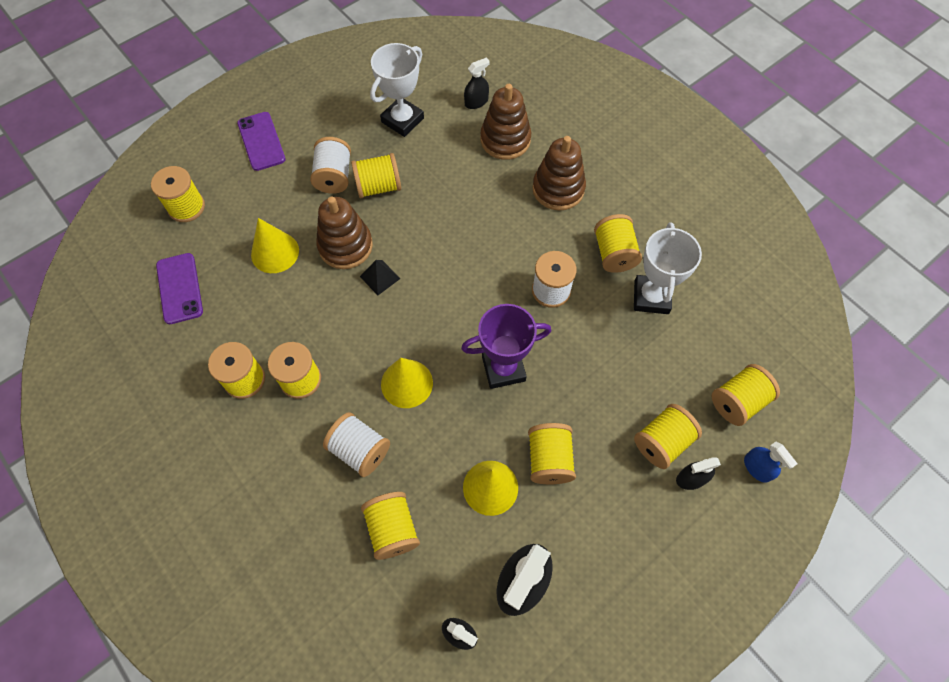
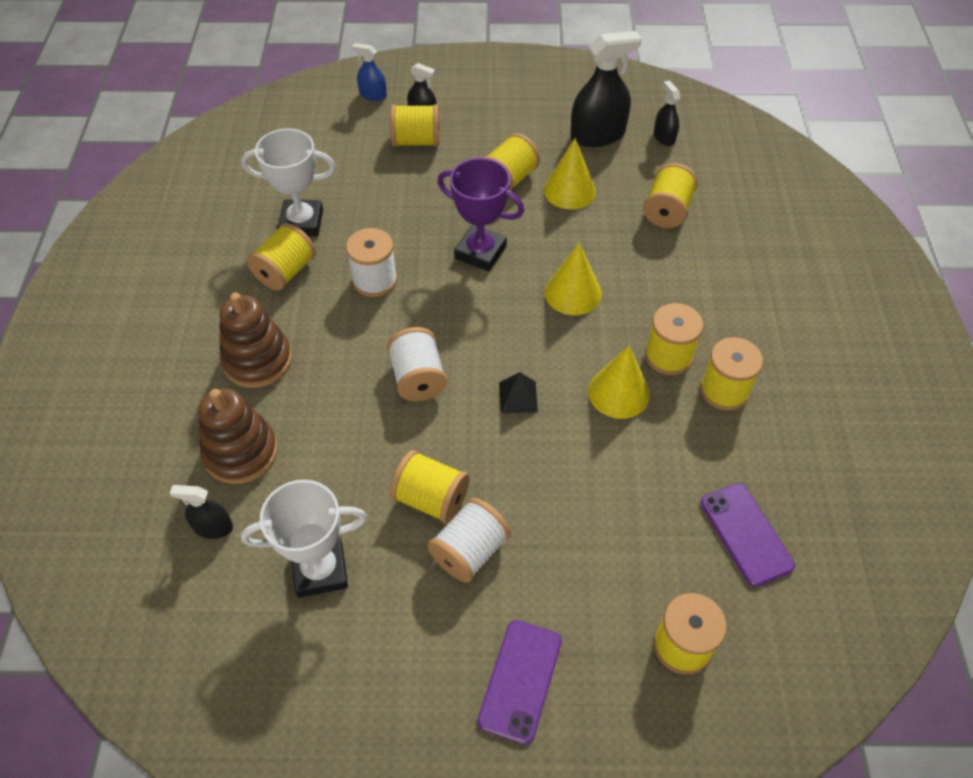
camera: 140 degrees left, 10 degrees down
purple phone [156,253,203,324] -> purple phone turned 45 degrees counterclockwise [700,483,795,587]
yellow cone [251,218,299,273] -> yellow cone moved to [588,345,650,419]
brown stacking toy [316,197,373,269] -> none
white spool [323,412,390,477] -> white spool moved to [387,327,447,401]
white trophy [634,222,702,314] -> white trophy turned 45 degrees clockwise [241,128,336,237]
yellow spool [712,364,780,426] -> none
blue spray bottle [744,442,798,483] -> blue spray bottle turned 75 degrees counterclockwise [352,43,387,101]

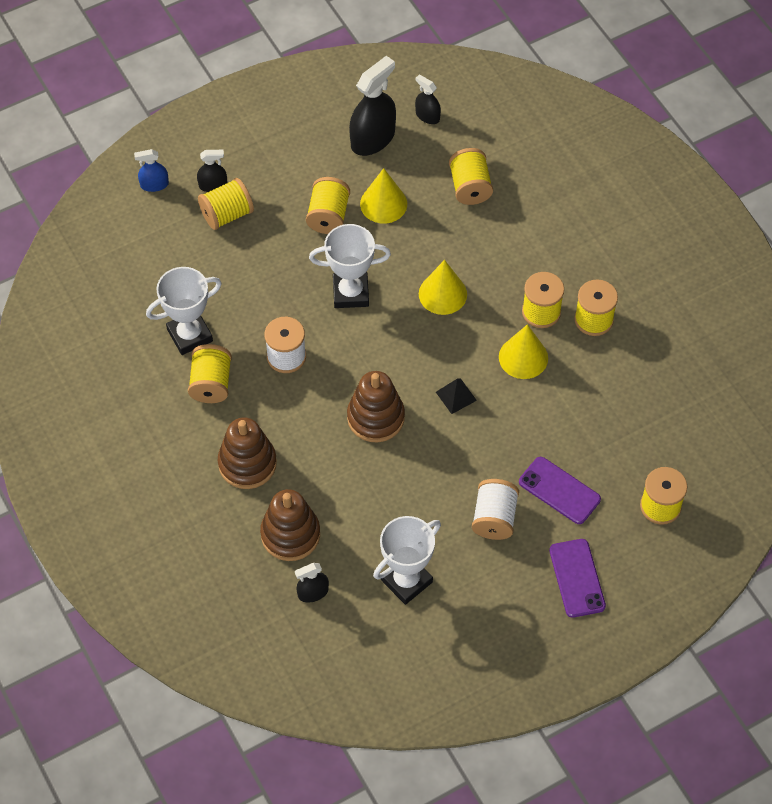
camera: 30 degrees left, 5 degrees up
white spool [387,327,447,401] -> brown stacking toy [347,371,405,442]
yellow spool [390,450,469,523] -> none
purple trophy [437,158,524,271] -> white trophy [309,224,391,308]
purple phone [700,483,795,587] -> purple phone moved to [519,457,601,524]

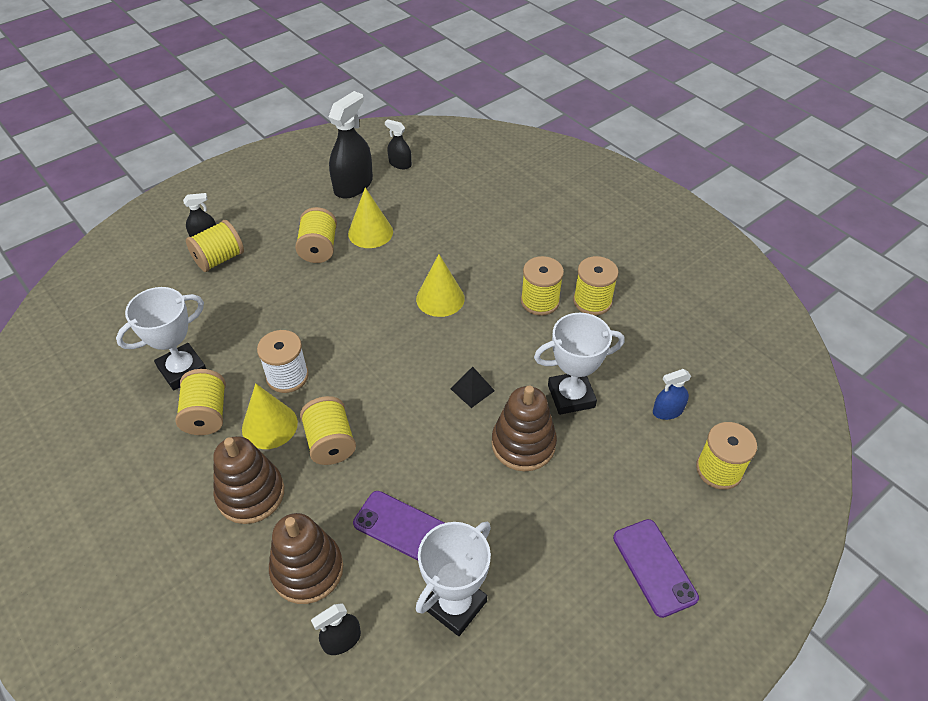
camera: 10 degrees left, 10 degrees down
blue spray bottle [134,149,169,192] -> blue spray bottle moved to [653,369,691,420]
white trophy [309,224,391,308] -> white trophy moved to [534,313,625,415]
brown stacking toy [347,371,405,442] -> brown stacking toy moved to [492,386,557,471]
yellow spool [449,148,493,205] -> yellow spool moved to [300,396,356,465]
white spool [472,479,519,540] -> none
yellow cone [499,324,548,379] -> yellow cone moved to [242,383,298,449]
purple phone [519,457,601,524] -> purple phone moved to [353,491,445,560]

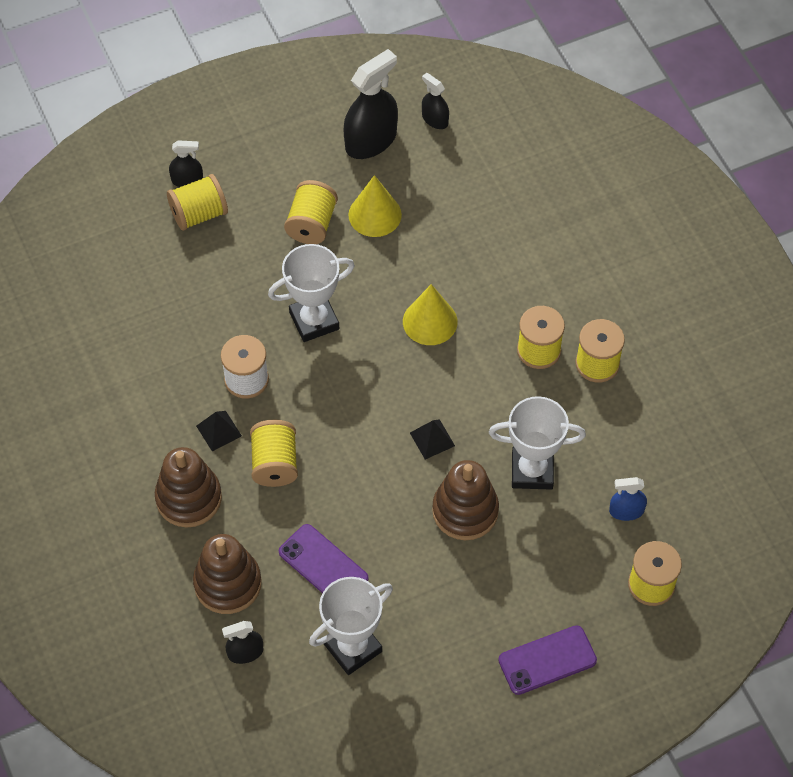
camera: 15 degrees right, 10 degrees up
white trophy [116,287,206,390] -> white trophy moved to [268,244,355,342]
yellow spool [176,369,226,435] -> none
yellow cone [242,383,298,449] -> black pyramid [196,411,242,451]
purple phone [613,519,699,618] -> purple phone turned 75 degrees clockwise [498,625,597,695]

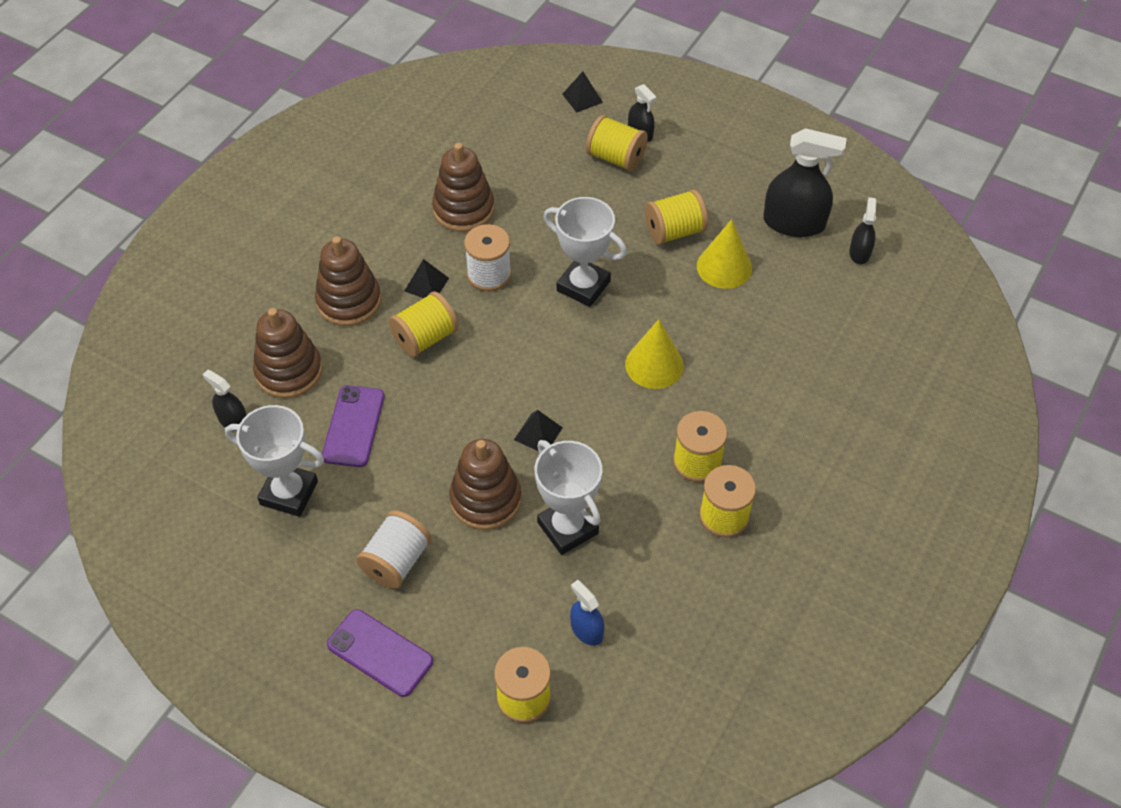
camera: 55 degrees right, 5 degrees down
none -> white spool [356,510,432,589]
none -> brown stacking toy [432,143,495,232]
none -> black pyramid [562,72,603,113]

